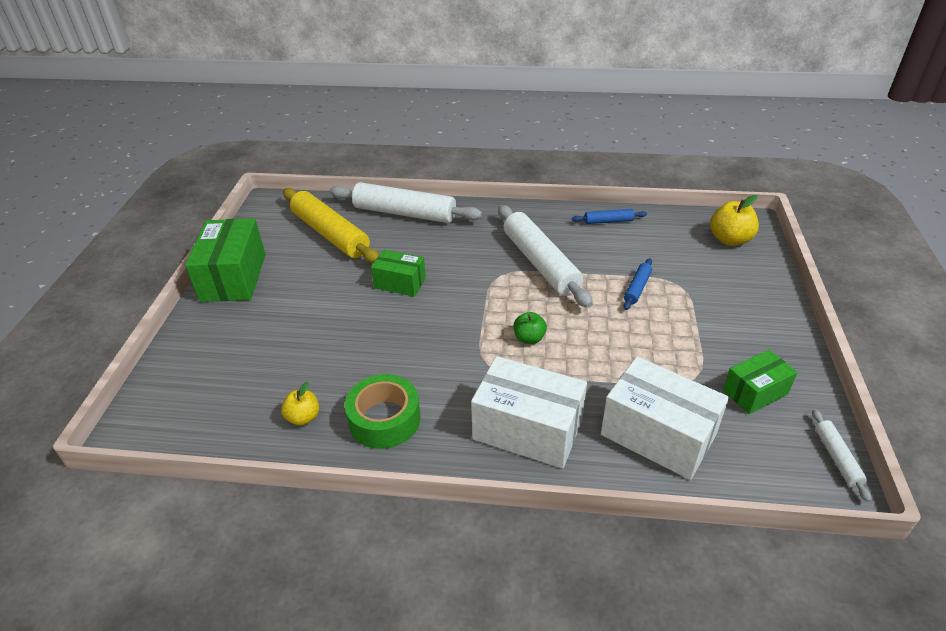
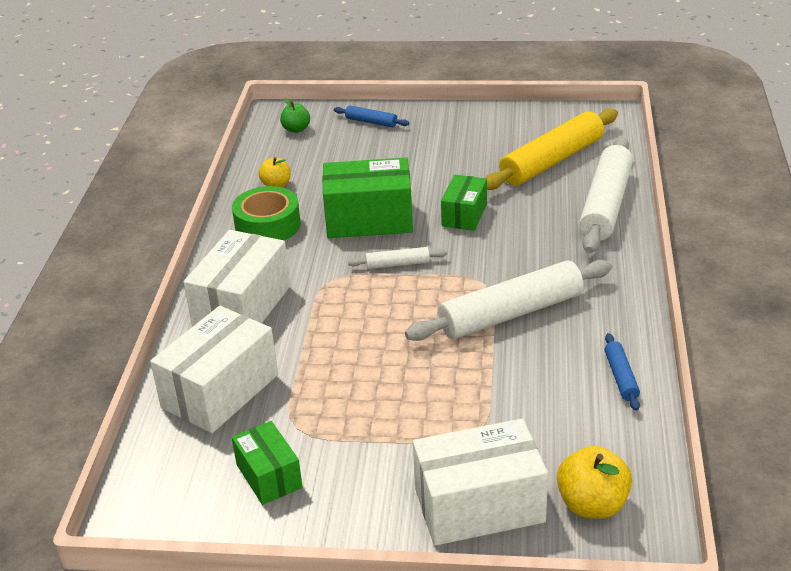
camera: 90 degrees right, 5 degrees down
green box [185,218,266,302] -> green box moved to [322,157,413,238]
green apple [514,312,547,344] -> green apple moved to [280,98,310,133]
blue rolling pin [624,258,652,310] -> blue rolling pin moved to [334,106,409,128]
white rolling pin [812,409,871,502] -> white rolling pin moved to [348,247,447,269]
none -> white box [413,419,548,546]

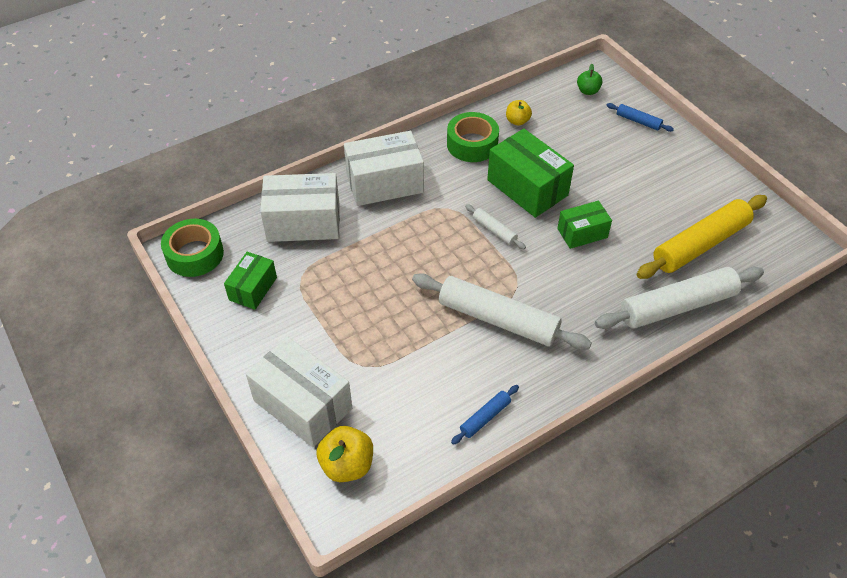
camera: 50 degrees right, 15 degrees up
blue rolling pin [334,106,409,128] -> blue rolling pin turned 45 degrees counterclockwise [606,103,674,132]
yellow rolling pin [485,109,618,190] -> yellow rolling pin turned 45 degrees counterclockwise [637,195,767,279]
none -> green tape [161,219,224,277]

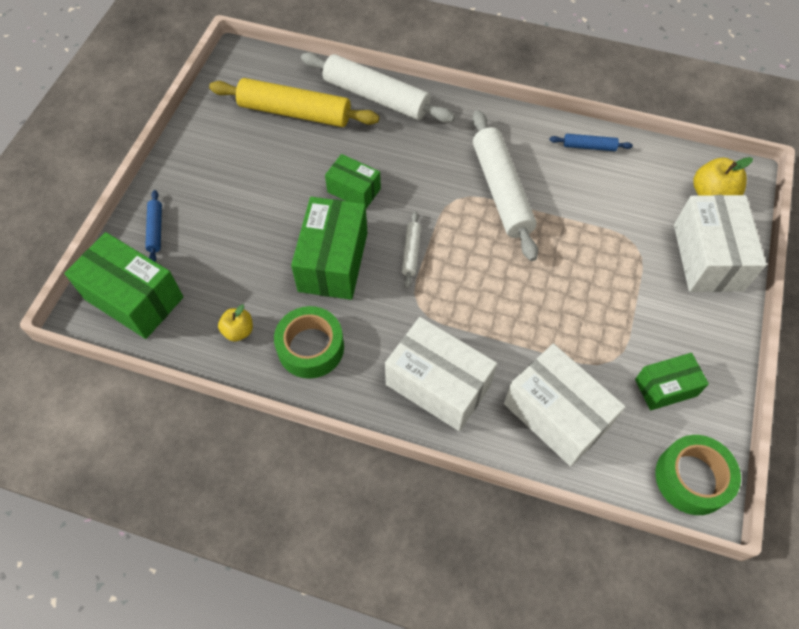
camera: 130 degrees left, 10 degrees up
green apple [577,64,602,95] -> green box [64,232,184,339]

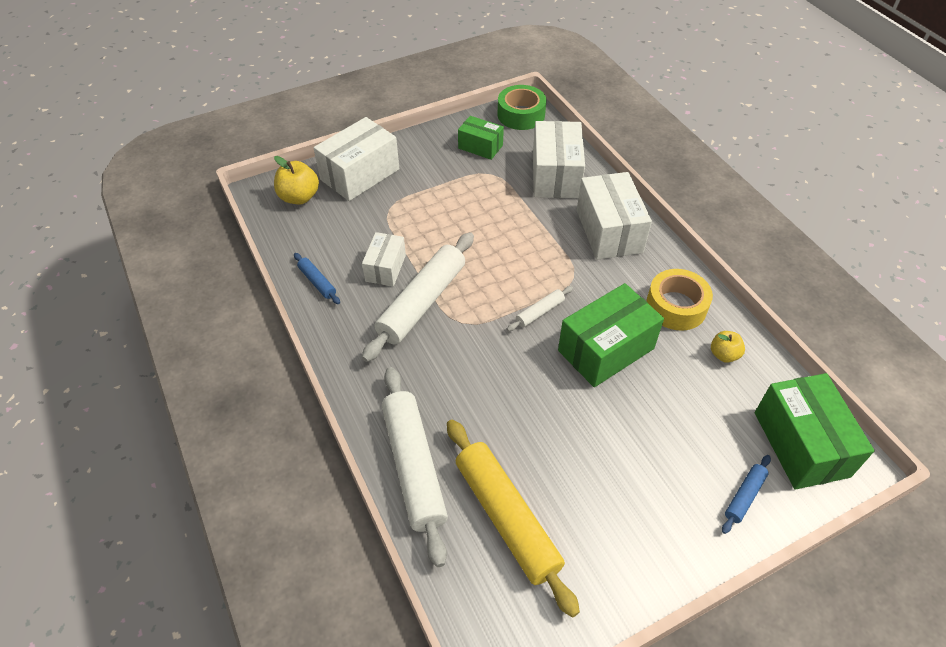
camera: 135 degrees left, 10 degrees down
green tape [274,306,344,379] -> yellow tape [647,269,713,331]
green box [325,154,381,209] -> none
none -> white box [362,232,406,287]

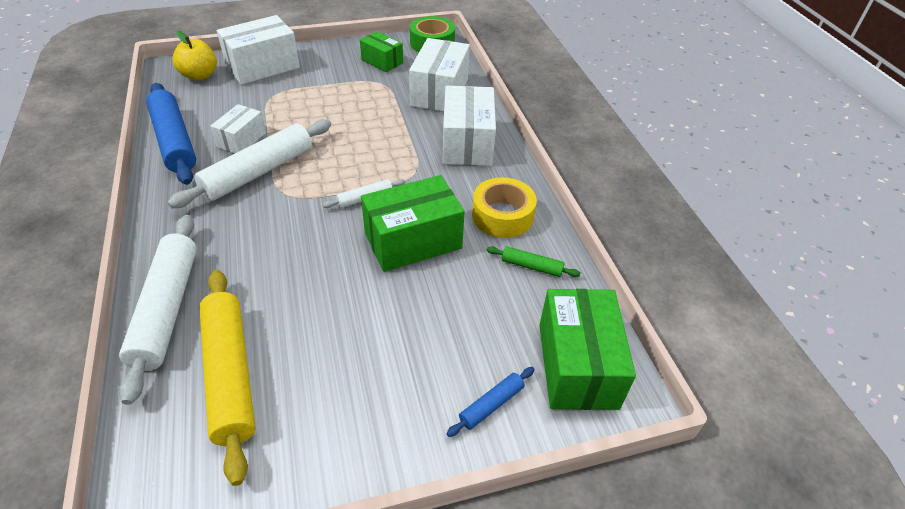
camera: 10 degrees right, 5 degrees down
blue rolling pin [294,253,340,304] -> blue rolling pin [146,83,196,185], size x2.20
yellow apple [711,331,745,363] -> green rolling pin [487,246,580,277]

